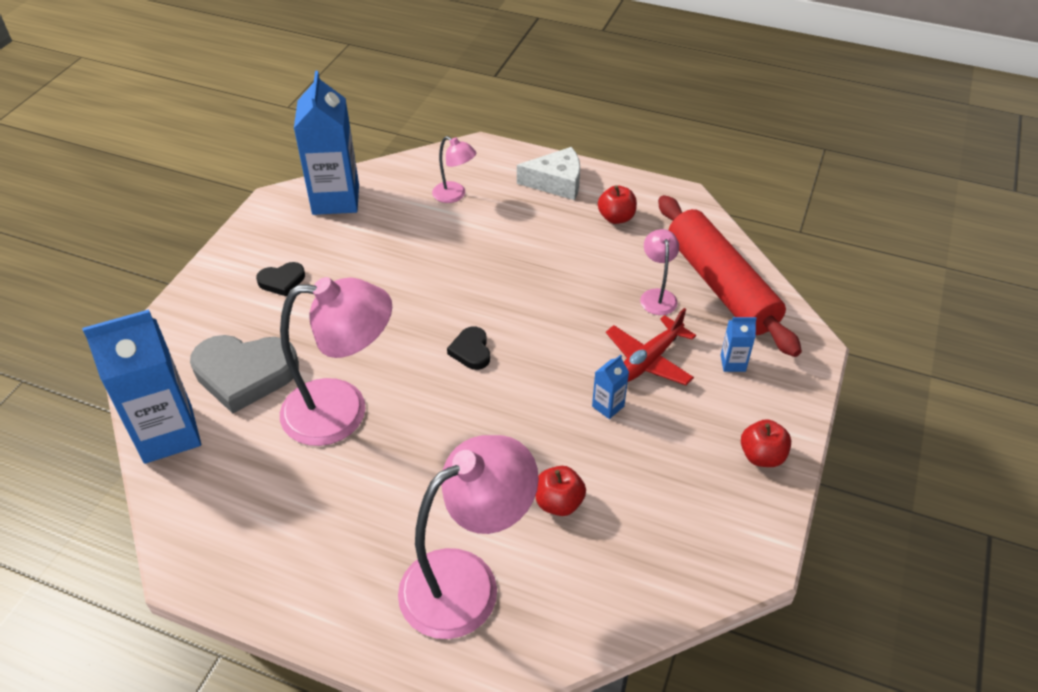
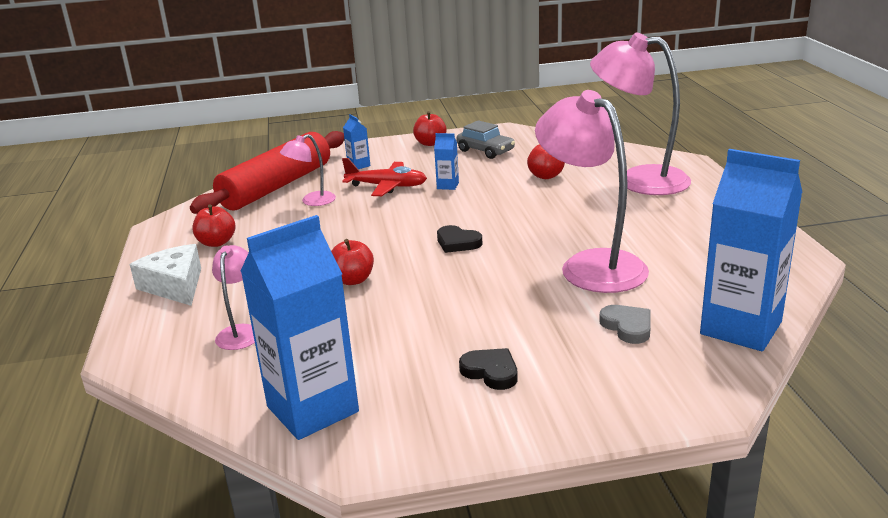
camera: 120 degrees left, 20 degrees down
grey heart [190,335,299,413] -> grey heart [599,305,651,344], size x0.49
black heart [447,327,490,370] -> black heart turned 75 degrees clockwise [437,225,483,253]
none -> red apple [331,239,374,285]
none -> grey car [456,120,515,159]

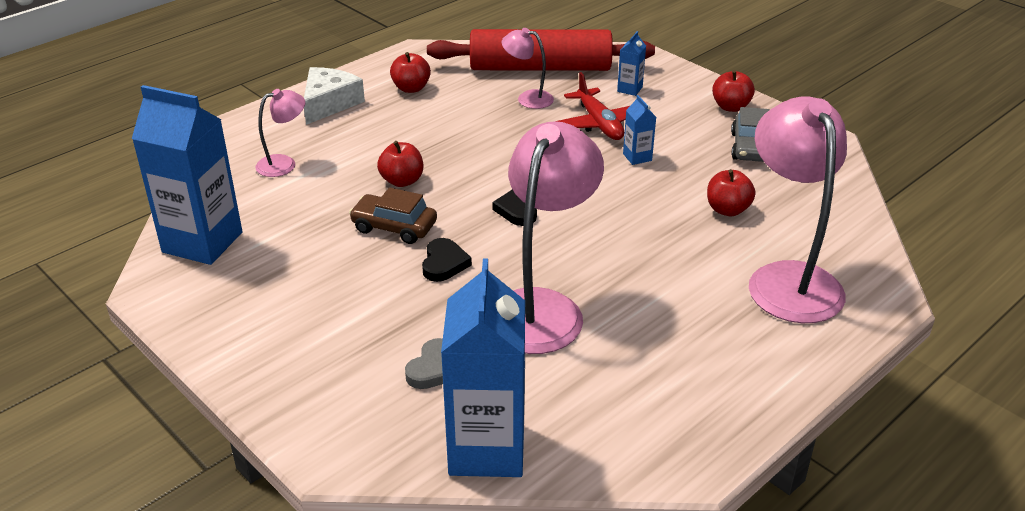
camera: 55 degrees right, 10 degrees up
black heart [459,348,518,390] -> black heart moved to [422,238,472,282]
none -> brown car [349,187,437,244]

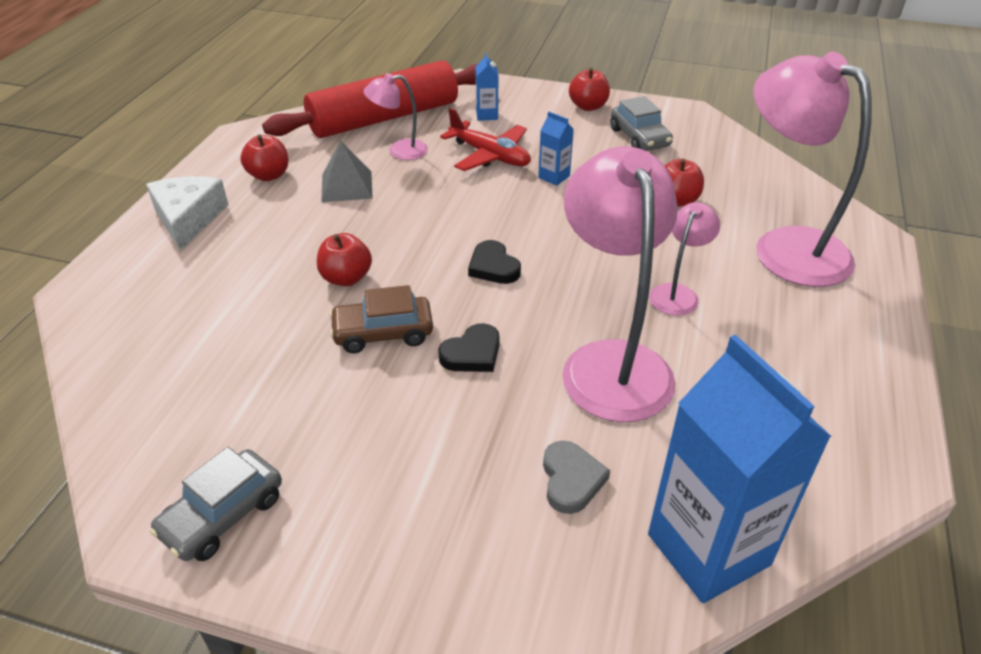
camera: 30 degrees left, 5 degrees up
blue carton [132,85,242,265] -> none
pink lamp [255,89,305,177] -> pink lamp moved to [649,202,720,316]
black heart [422,238,472,282] -> black heart turned 75 degrees clockwise [438,323,500,372]
none -> grey car [149,447,282,561]
none -> grey pyramid [321,140,373,202]

